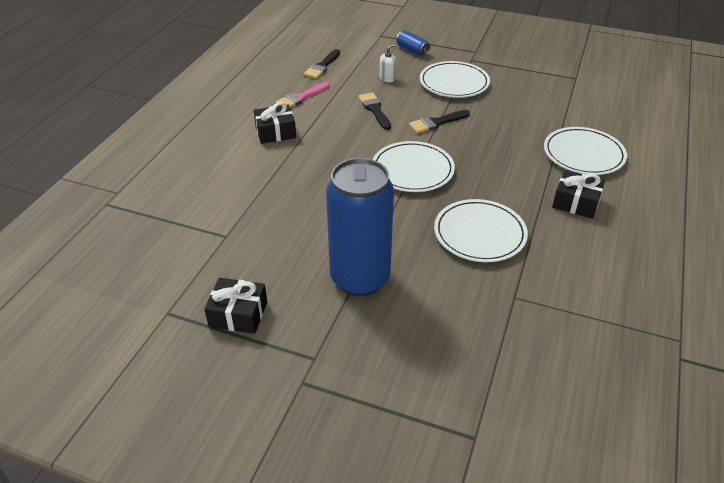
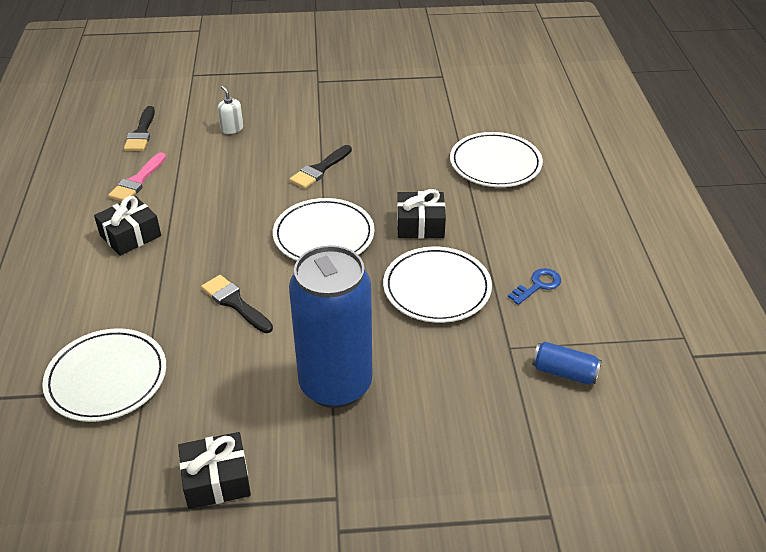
camera: 25 degrees left, 0 degrees up
black brush [358,92,391,130] -> black brush moved to [201,275,273,333]
white soap dispenser [380,44,396,82] -> white soap dispenser turned 60 degrees counterclockwise [218,86,243,134]
blue can [396,30,430,56] -> blue can moved to [532,342,602,384]
white plate [420,61,490,98] -> white plate moved to [42,328,166,422]
black gift [552,170,605,219] -> black gift moved to [397,189,446,239]
none -> blue key [508,268,561,305]

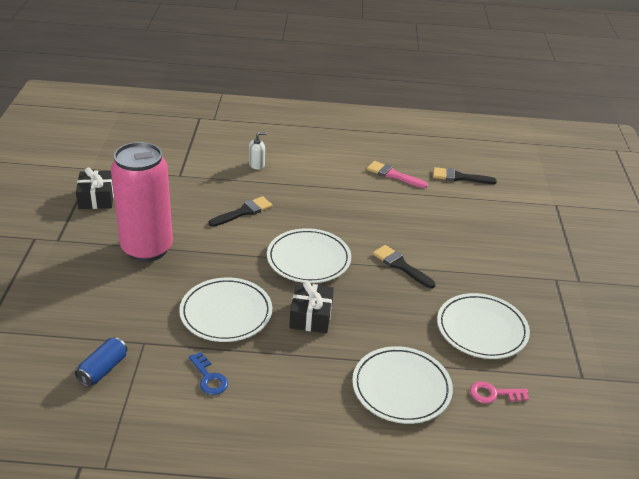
camera: 95 degrees right, 5 degrees down
white plate [42,328,166,422] -> white plate moved to [437,293,530,359]
black gift [94,196,161,256] -> none
white soap dispenser [218,86,243,134] -> white soap dispenser moved to [249,132,267,170]
blue can [289,245,372,408] -> pink can [111,142,173,262]
none -> pink key [470,381,529,403]

